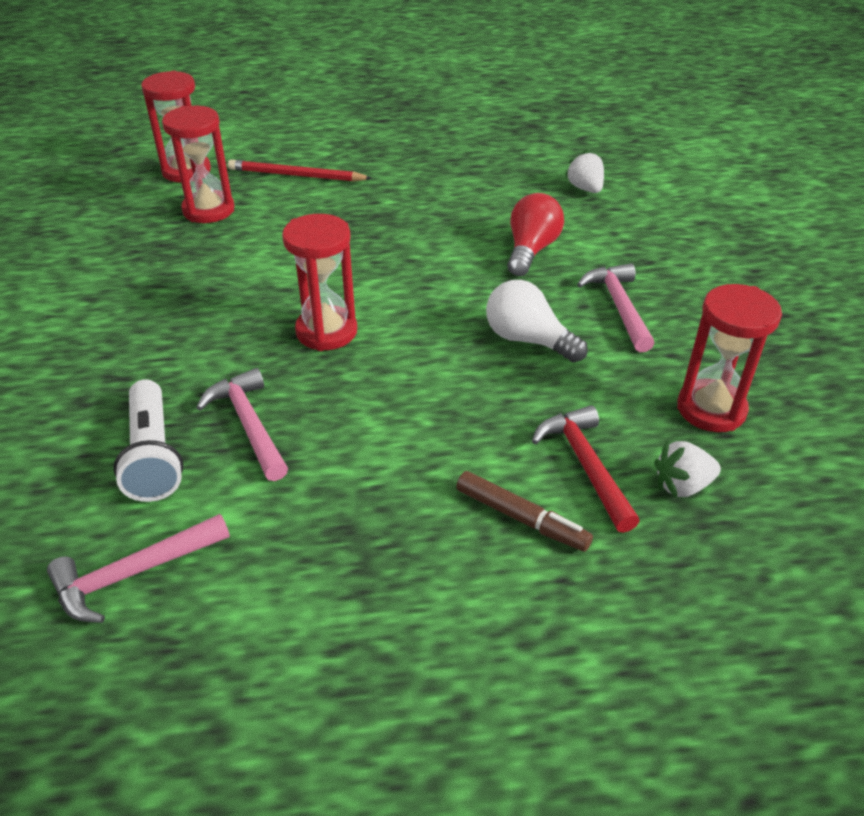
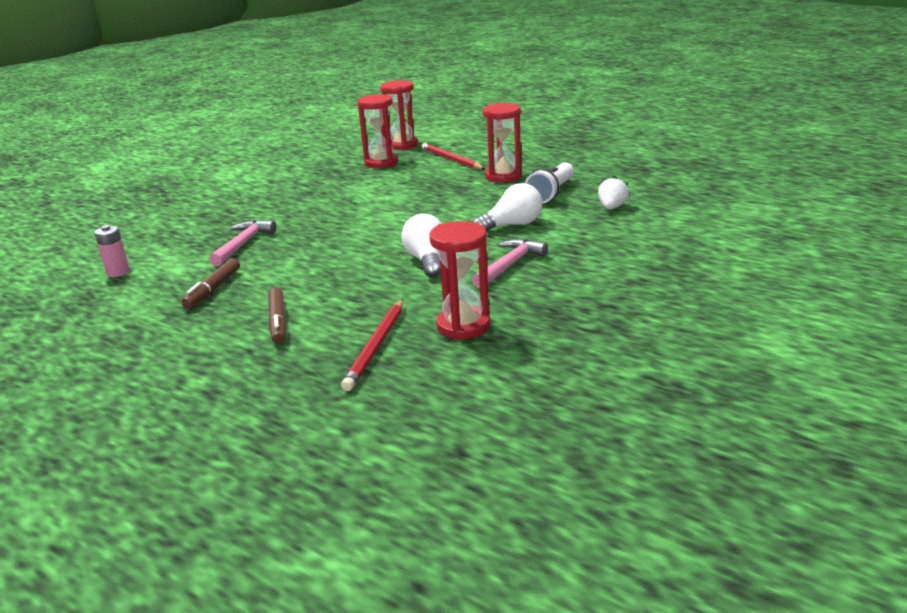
camera: 45 degrees right, 15 degrees down
pink hammer [47,514,230,623] -> pink battery [94,225,130,277]
white flashlight [113,379,183,502] -> white flashlight moved to [525,162,574,204]
red hourglass [282,214,357,351] -> red hourglass moved to [483,103,522,183]
red light bulb [507,193,564,276] -> white light bulb [473,183,542,231]
red hammer [532,405,640,533] -> none
white strawberry [654,440,721,498] -> red pencil [341,299,403,391]
none -> brown marker [181,258,240,309]

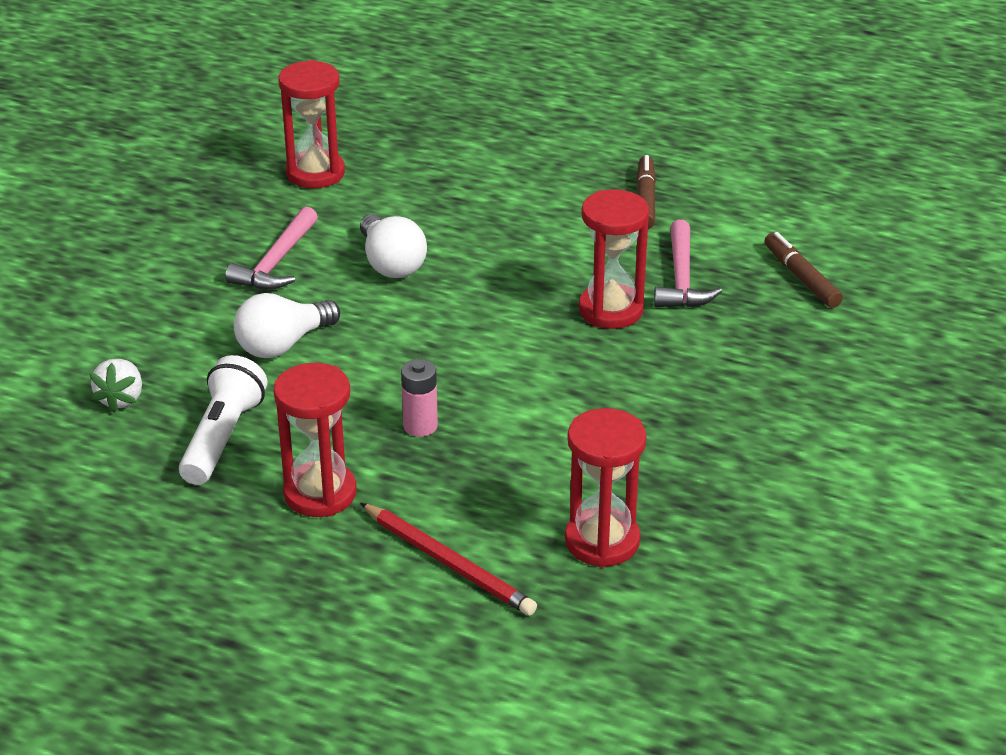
camera: 165 degrees right, 10 degrees up
pink battery [94,225,130,277] -> pink battery moved to [401,359,438,437]
brown marker [268,287,286,344] -> brown marker moved to [765,232,843,308]
red pencil [341,299,403,391] -> none
red hourglass [380,80,418,150] -> red hourglass moved to [579,189,649,329]

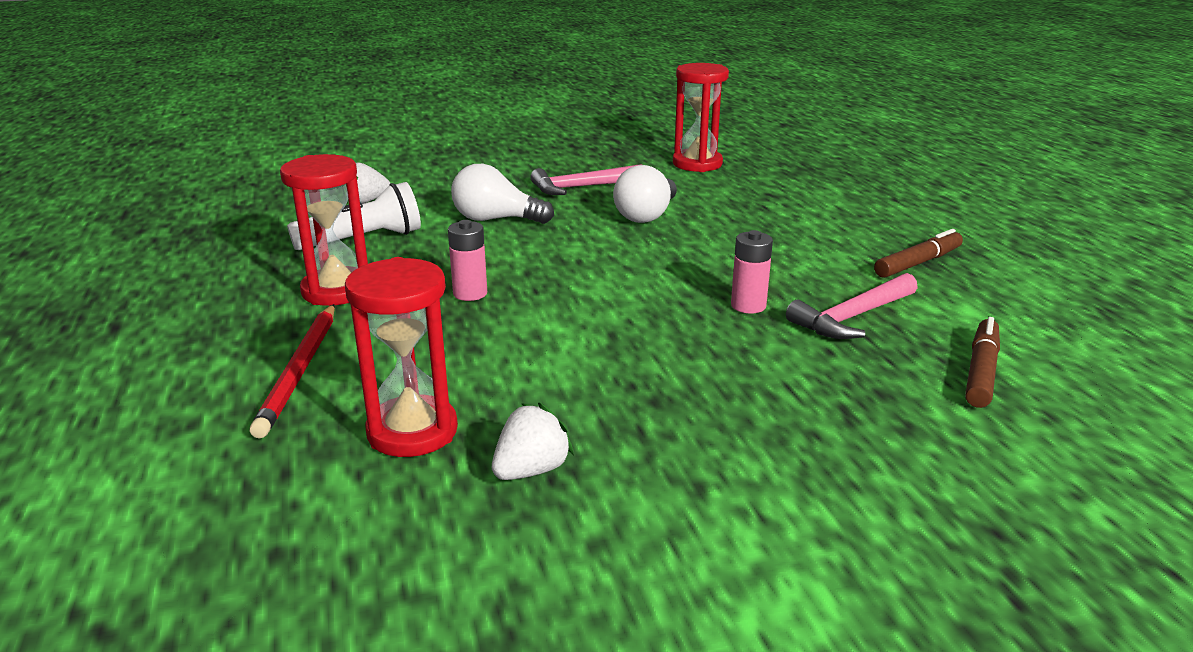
camera: 50 degrees right, 10 degrees down
red hourglass [579,189,649,329] -> pink battery [731,230,773,313]
none -> white strawberry [492,403,574,480]

